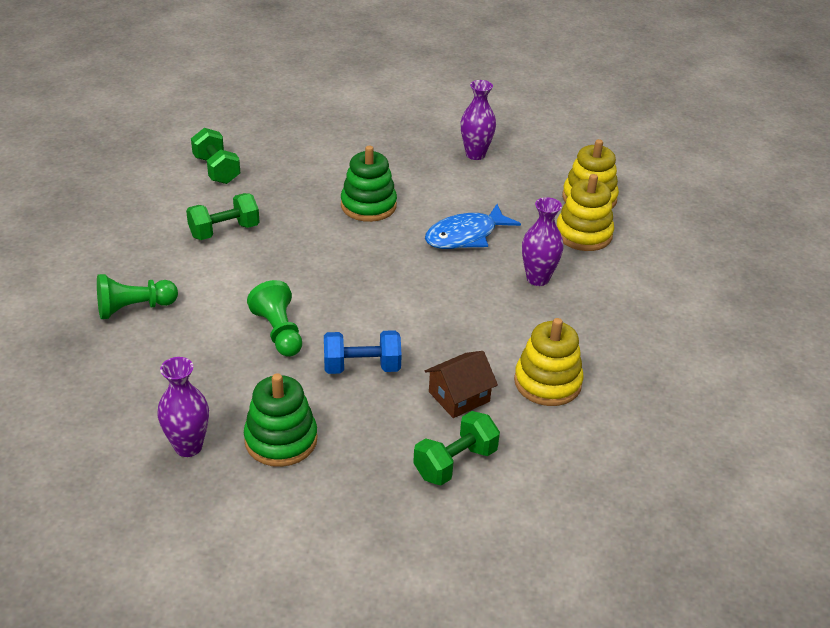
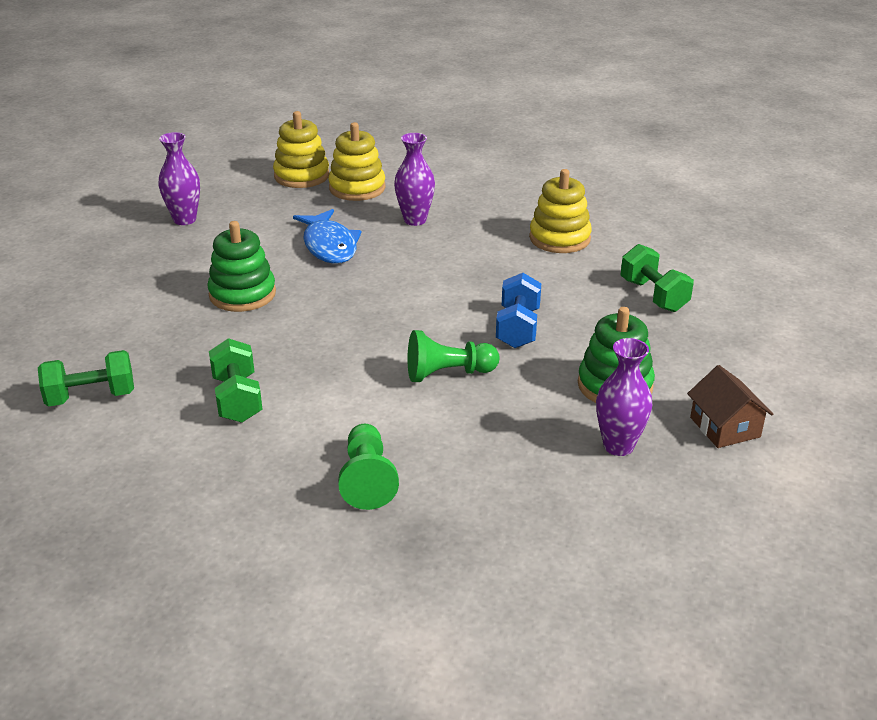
camera: 75 degrees left, 5 degrees down
brown house [425,351,498,418] -> brown house moved to [687,365,773,448]

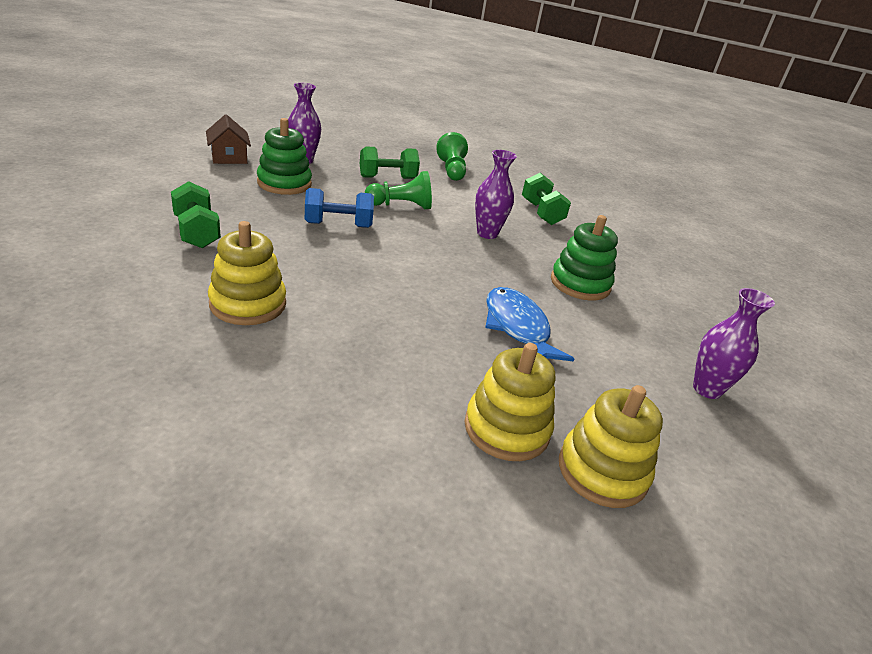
camera: 175 degrees right, 0 degrees up
green dumbbell [38,350,134,406] -> green dumbbell moved to [360,146,420,179]
purple vase [394,133,435,226] -> purple vase moved to [475,150,517,239]
blue dumbbell [496,273,541,348] -> blue dumbbell turned 75 degrees clockwise [305,188,374,228]

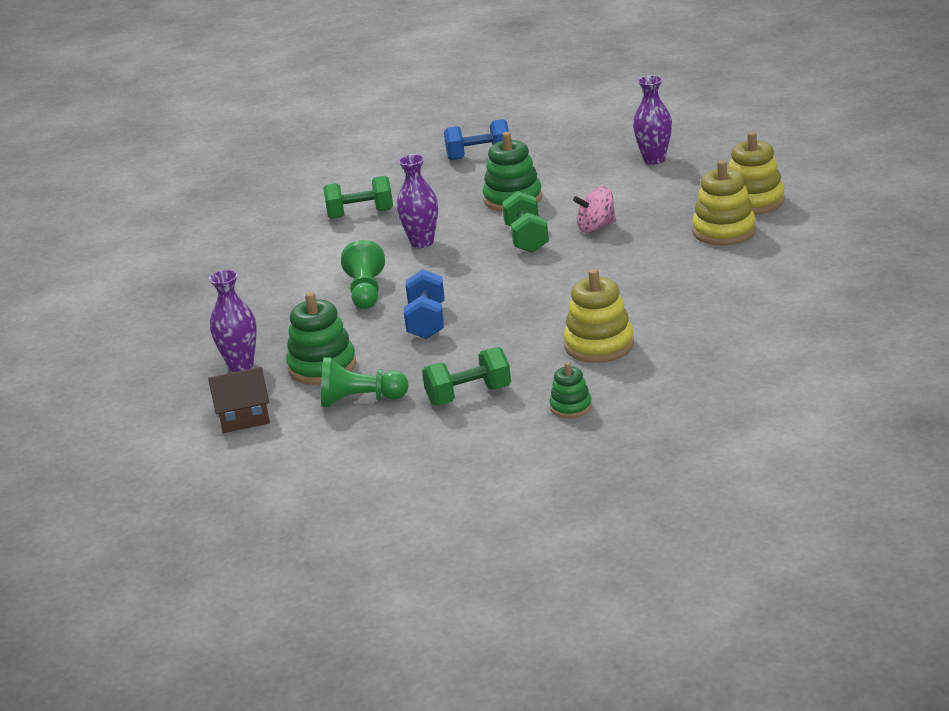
camera: 75 degrees left, 5 degrees down
green dumbbell [360,146,420,179] -> green dumbbell moved to [502,191,549,253]
green pawn [436,132,468,181] -> green pawn moved to [321,357,409,407]
blue fish [485,287,574,362] -> pink spinning top [573,186,616,233]
none -> blue dumbbell [444,119,509,160]
none -> green stacking toy [549,362,592,418]

